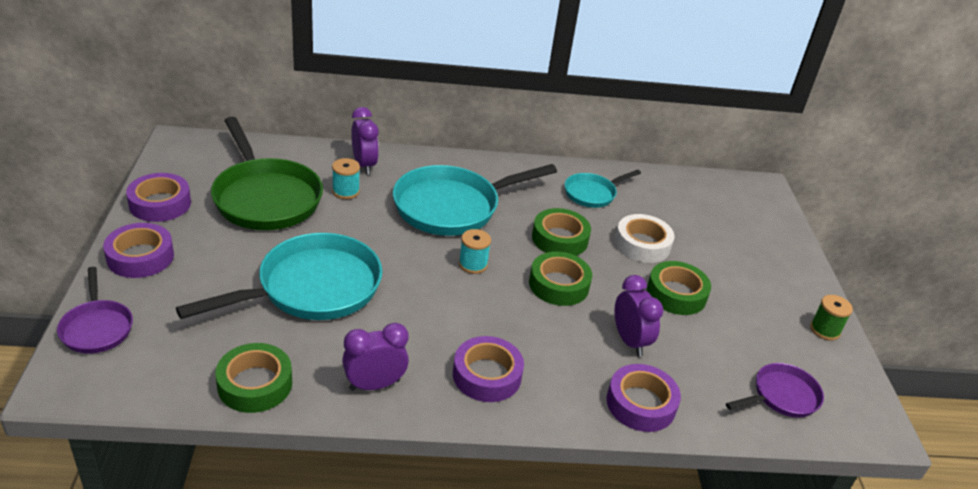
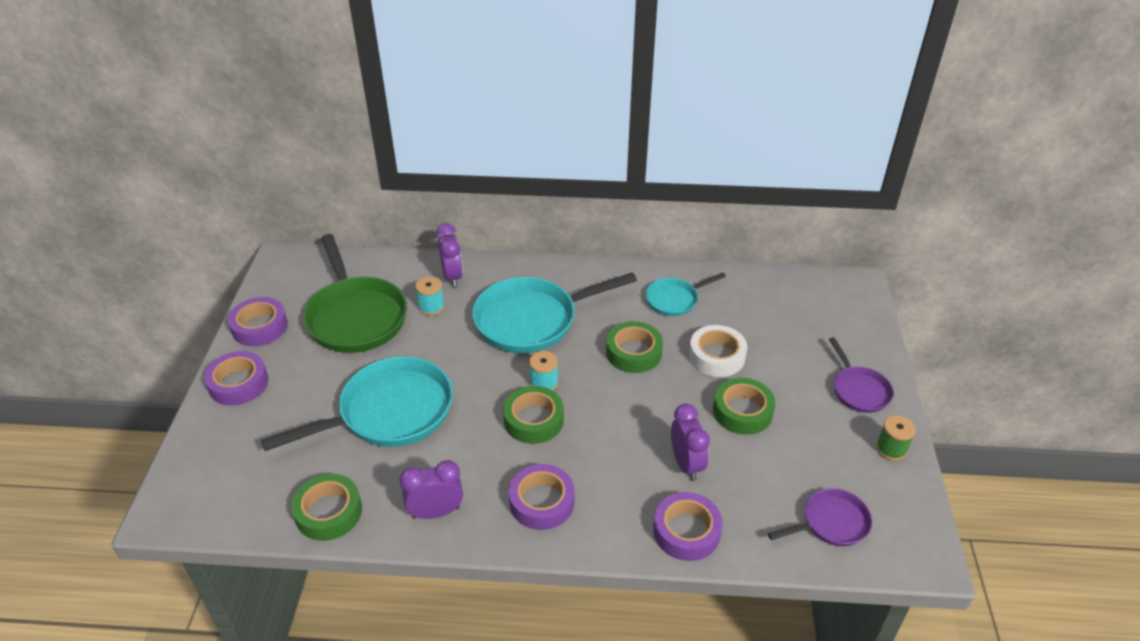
camera: 10 degrees right, 5 degrees up
purple pan [57,267,133,353] -> purple pan moved to [829,337,894,413]
green tape [529,252,592,306] -> green tape moved to [503,386,564,444]

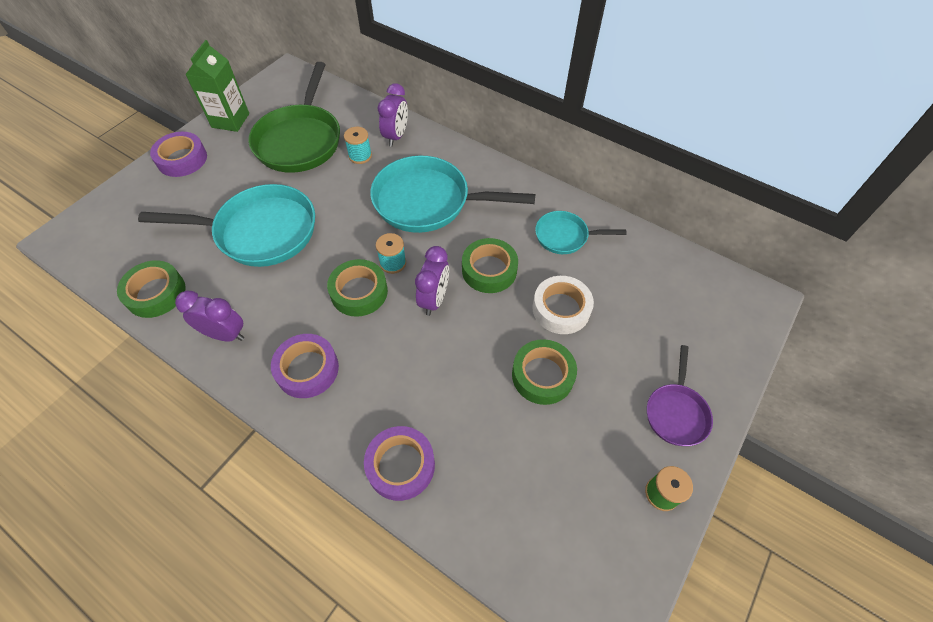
camera: 30 degrees right, 15 degrees up
purple tape [228,297,288,346] -> green carton [185,40,249,132]
purple clock [671,404,710,481] -> purple clock moved to [415,246,449,316]
purple pan [768,488,872,546] -> none

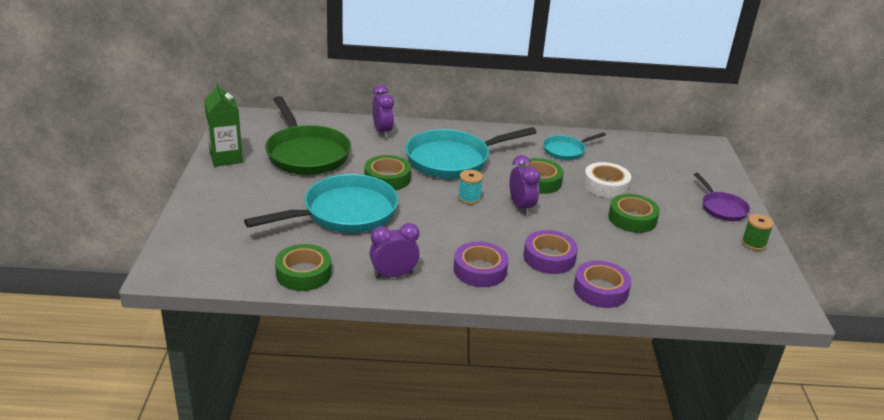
camera: 35 degrees left, 25 degrees down
purple tape [150,132,207,177] -> purple tape moved to [524,230,578,274]
green tape [327,259,388,317] -> green tape moved to [365,155,411,190]
turquoise spool [344,127,372,164] -> none

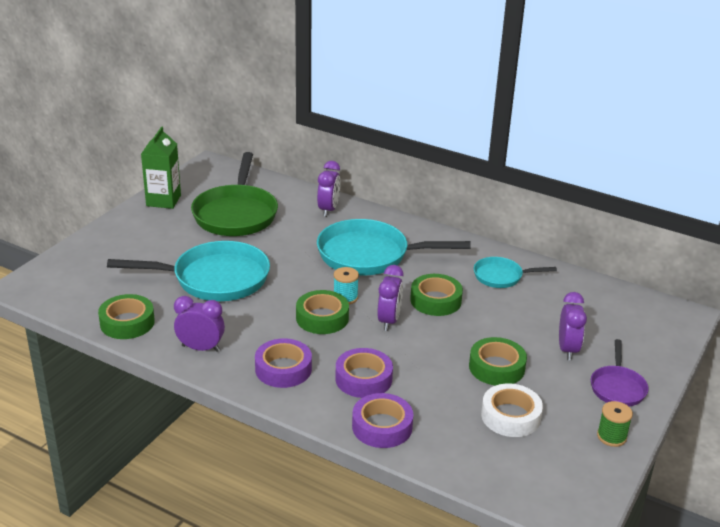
camera: 30 degrees right, 0 degrees up
green tape [365,155,411,190] -> green tape moved to [296,290,349,334]
white tape [583,162,631,198] -> white tape moved to [481,384,543,437]
none -> purple clock [559,292,587,361]

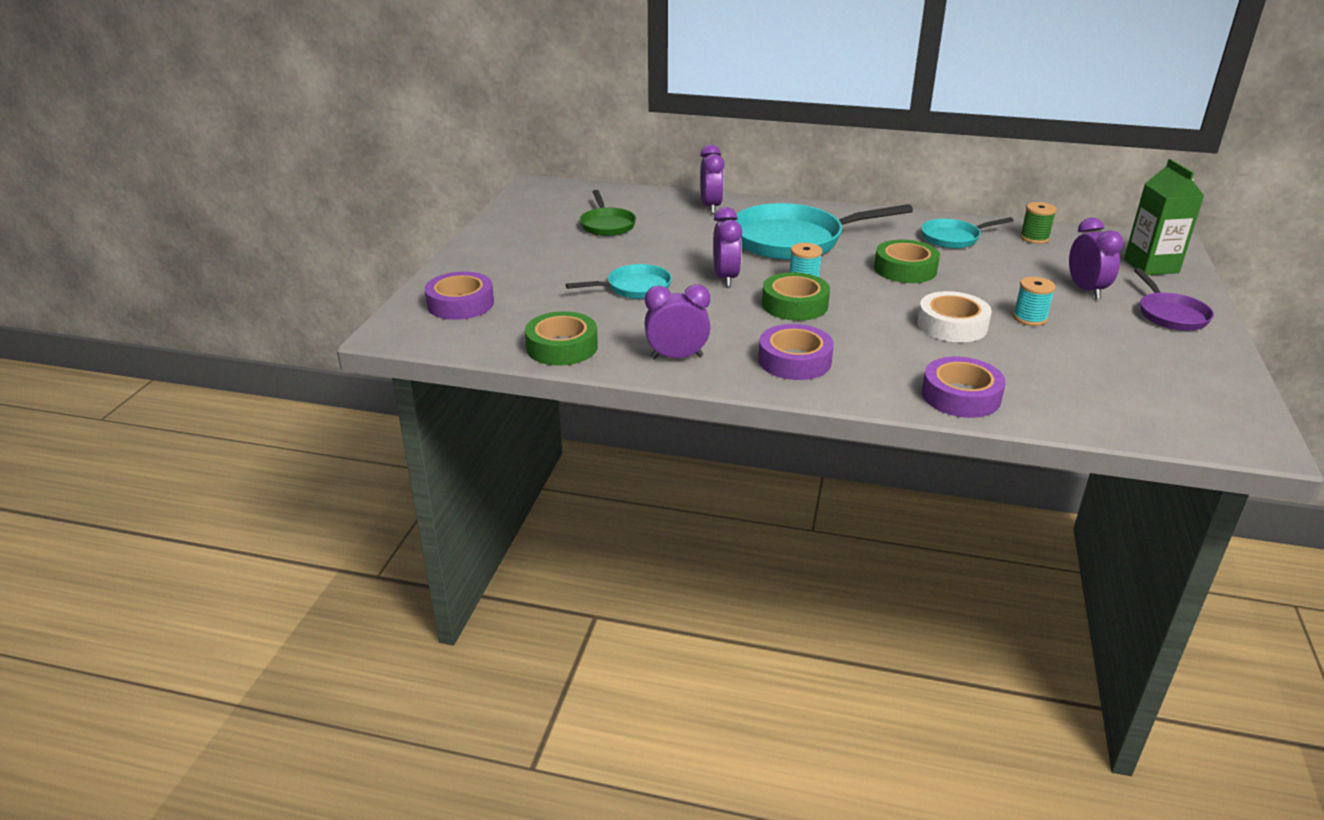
camera: 15 degrees left, 0 degrees up
turquoise pan [107,241,270,301] -> turquoise pan [566,264,672,299], size x0.53
green carton [141,126,181,209] -> green carton moved to [1124,159,1204,275]
green pan [191,152,278,236] -> green pan [580,190,636,236], size x0.53
purple tape [335,348,393,398] -> purple tape moved to [425,271,494,320]
purple clock [377,265,404,331] -> purple clock moved to [713,207,742,287]
green tape [469,337,527,386] -> turquoise spool [1013,277,1056,326]
white tape [481,384,543,437] -> white tape moved to [917,291,992,342]
green spool [597,401,633,447] -> green spool moved to [1020,202,1057,244]

